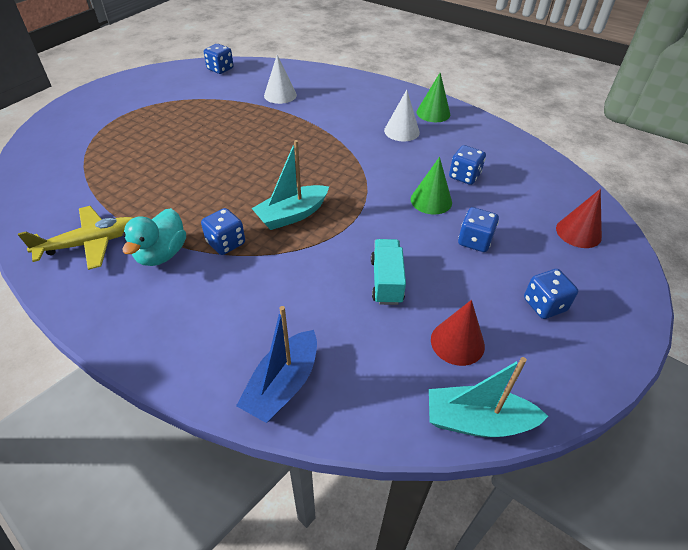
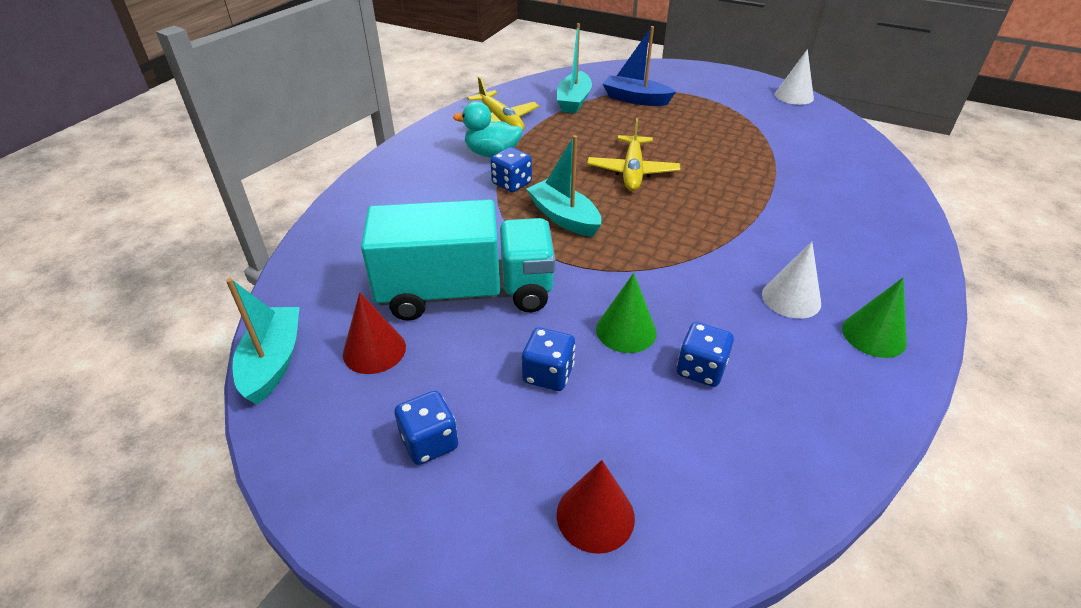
camera: 85 degrees right, 5 degrees down
blue dice [204,44,234,74] -> none
blue boat [236,306,317,423] -> blue boat moved to [603,26,676,106]
white cone [264,55,297,104] -> white cone moved to [775,49,814,105]
turquoise truck [371,239,406,305] -> turquoise truck [361,200,556,321], size x2.12
none -> turquoise boat [557,23,592,113]
none -> yellow plane [587,118,680,191]

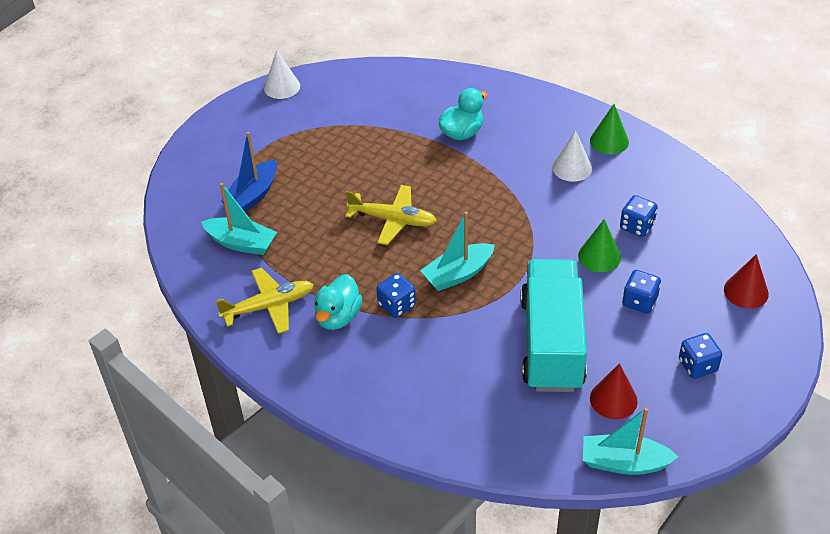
camera: 80 degrees left, 5 degrees up
none -> turquoise duck [439,88,488,140]

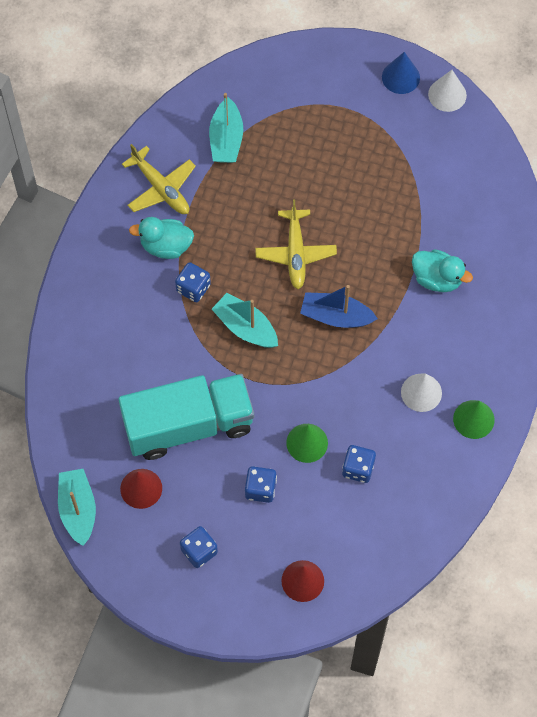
camera: 70 degrees right, 20 degrees up
blue boat [221,132,277,213] -> blue boat moved to [300,285,378,328]
none -> blue cone [382,52,420,94]

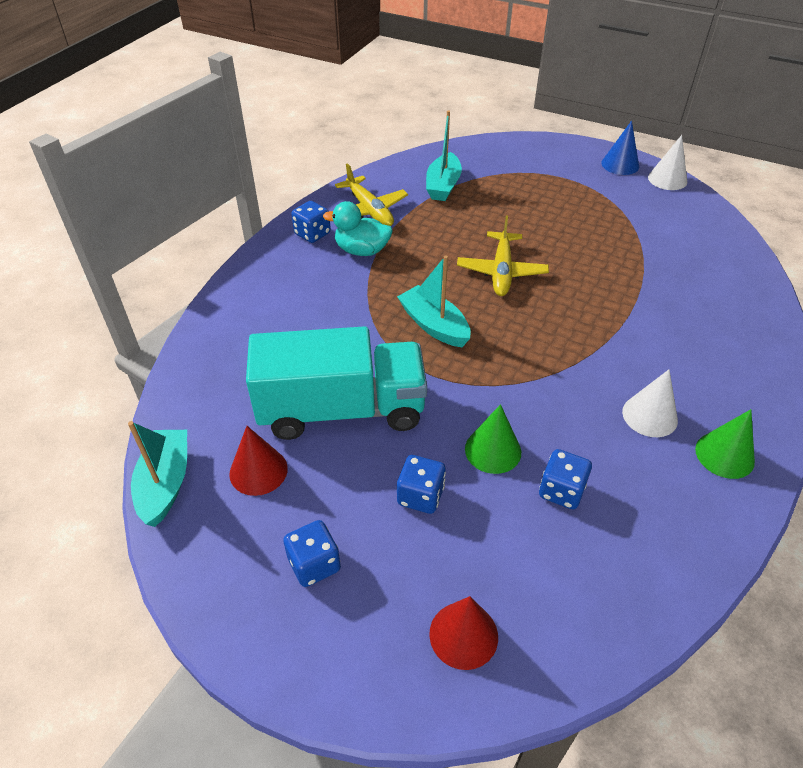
camera: 10 degrees right, 20 degrees down
blue dice [175,262,211,302] -> blue dice moved to [292,201,331,243]
blue boat [300,285,378,328] -> none
turquoise duck [412,249,473,292] -> none

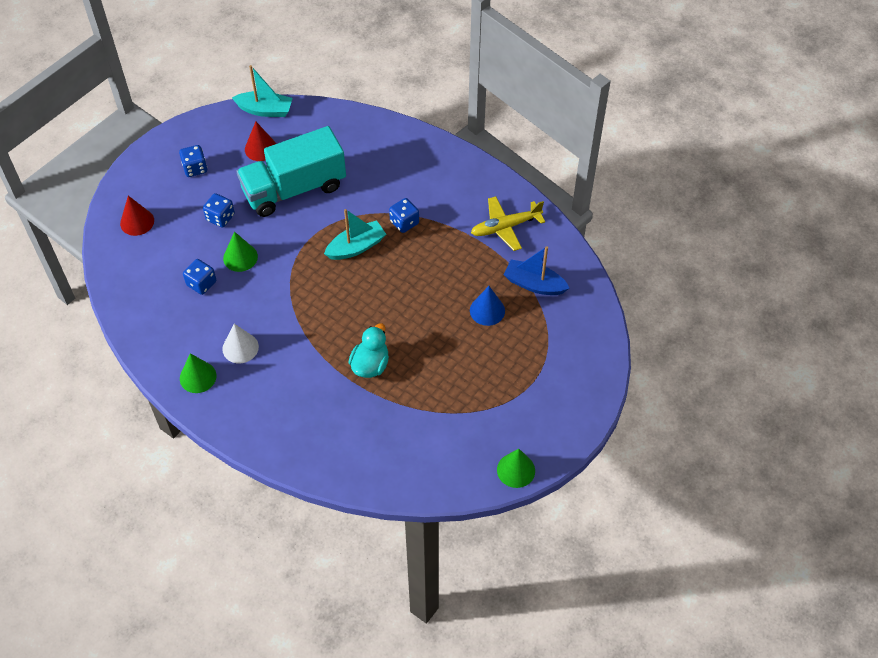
camera: 100 degrees right, 10 degrees up
turquoise truck [246,326,427,440] -> turquoise truck turned 60 degrees clockwise [236,126,346,217]
blue dice [292,201,331,243] -> blue dice moved to [389,198,419,233]
turquoise duck [323,201,393,256] -> turquoise duck moved to [348,323,389,378]
turquoise boat [426,111,462,201] -> blue boat [504,246,569,295]
yellow plane [457,216,549,296] -> none
blue cone [601,121,639,175] -> blue cone moved to [470,286,505,326]
white cone [648,135,687,190] -> green cone [497,449,535,488]

